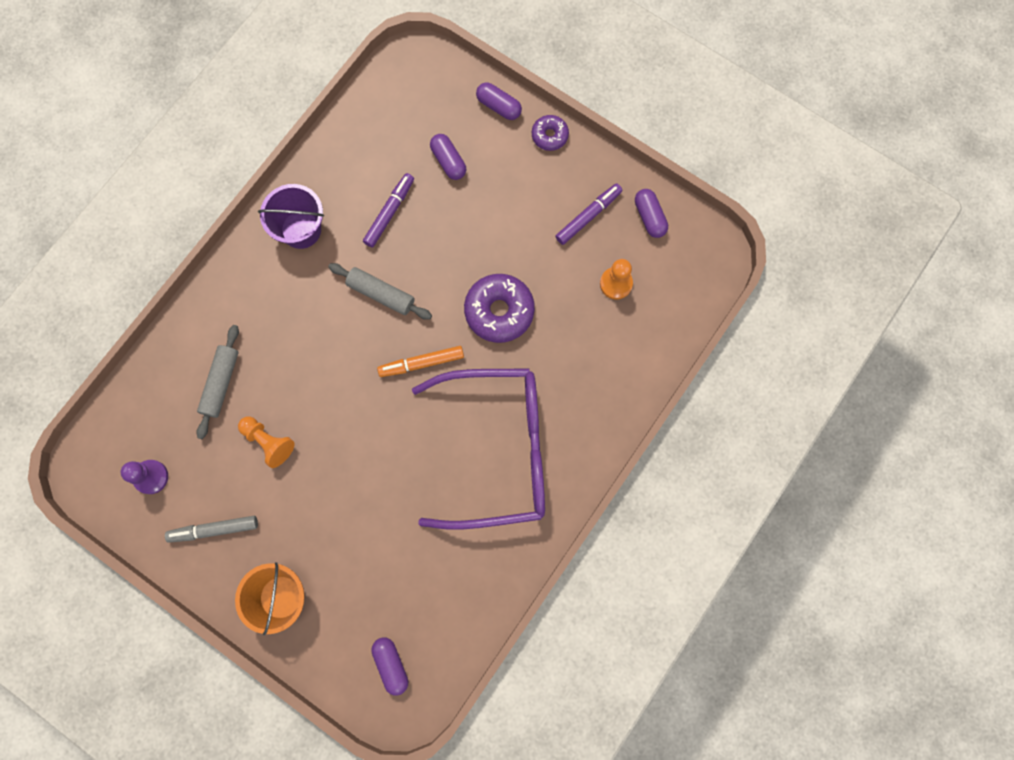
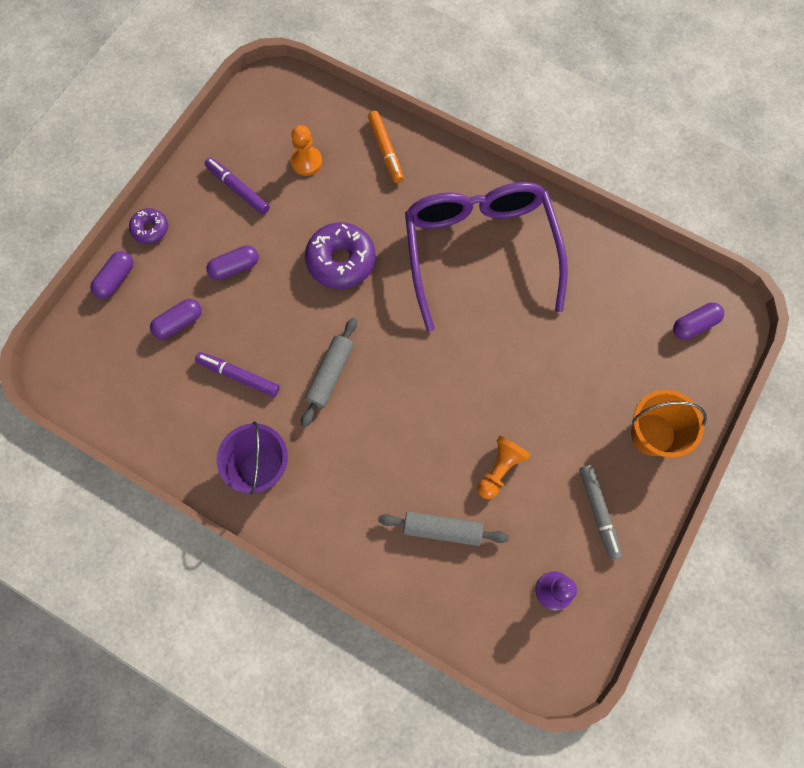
camera: 95 degrees left, 5 degrees down
orange marker [377,346,464,377] -> orange marker moved to [368,111,404,183]
purple capsule [635,189,668,238] -> purple capsule moved to [206,245,259,280]

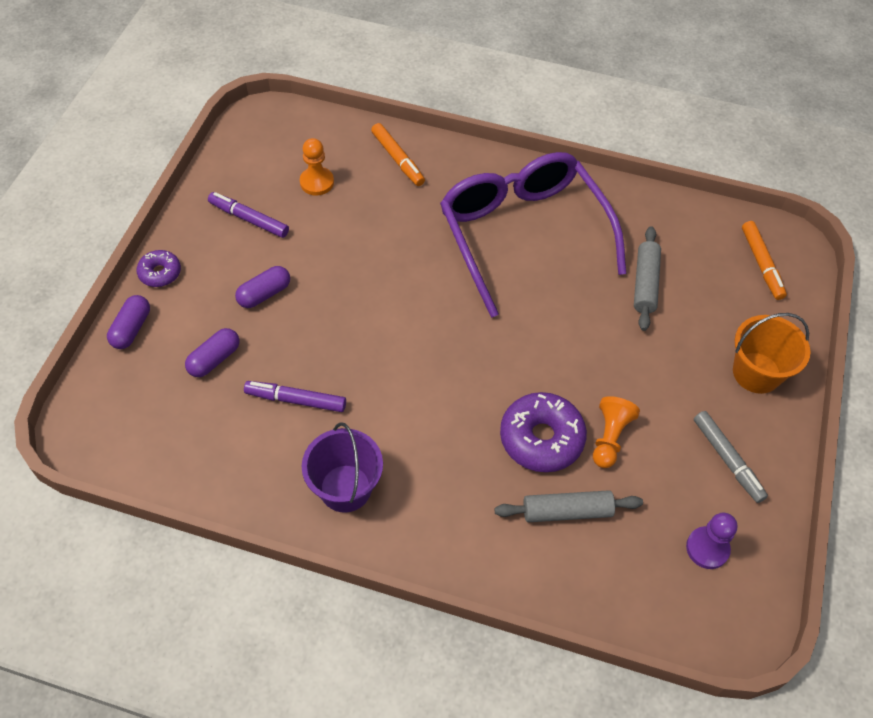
camera: 15 degrees left, 15 degrees down
grey rolling pin [301,318,357,428] -> grey rolling pin moved to [634,226,661,331]
purple donut [305,222,376,289] -> purple donut moved to [500,392,587,472]
purple capsule [673,303,724,340] -> orange marker [742,221,787,300]

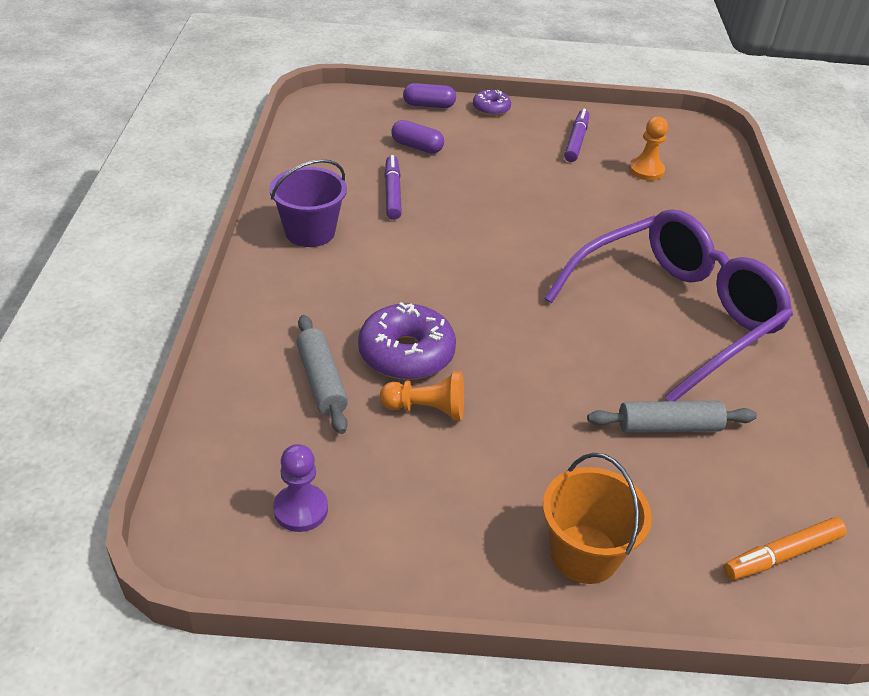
camera: 75 degrees right, 15 degrees down
purple capsule [235,266,290,308] -> none
orange marker [371,123,425,186] -> none
grey marker [694,411,768,503] -> none

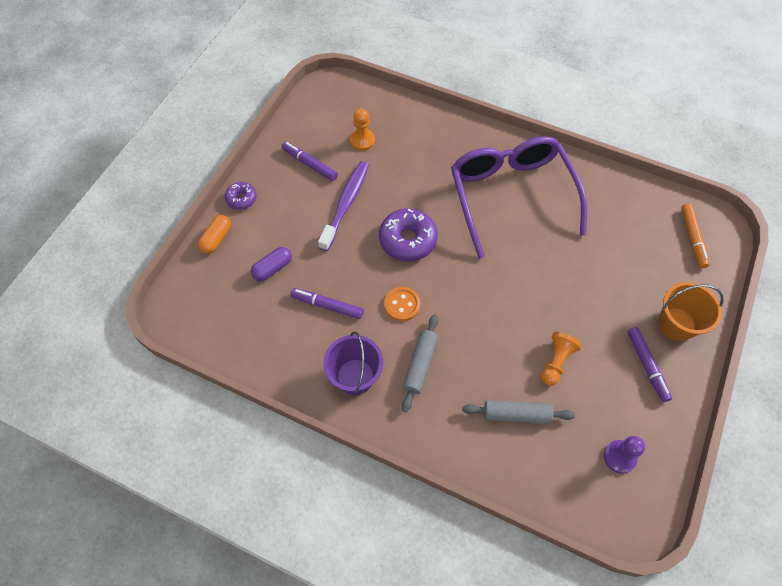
camera: 65 degrees left, 20 degrees up
purple donut [358,302,456,380] -> purple donut moved to [379,208,438,261]
purple capsule [403,83,456,108] -> orange capsule [198,215,231,254]
grey rolling pin [587,401,757,433] -> grey rolling pin moved to [402,314,438,412]
none -> purple toothbrush [318,161,369,251]
none -> orange button [384,287,420,321]
none -> purple marker [627,327,672,402]

